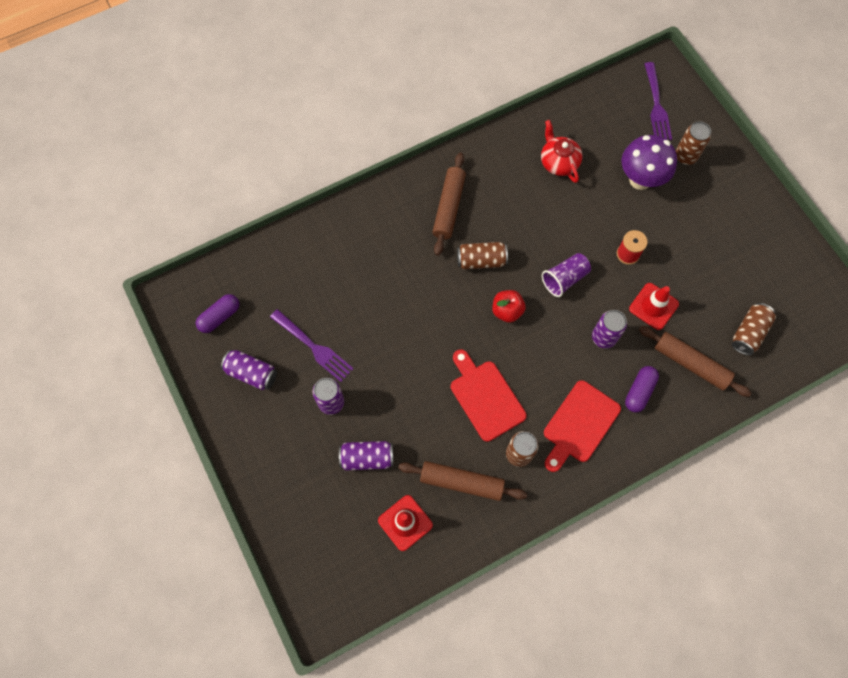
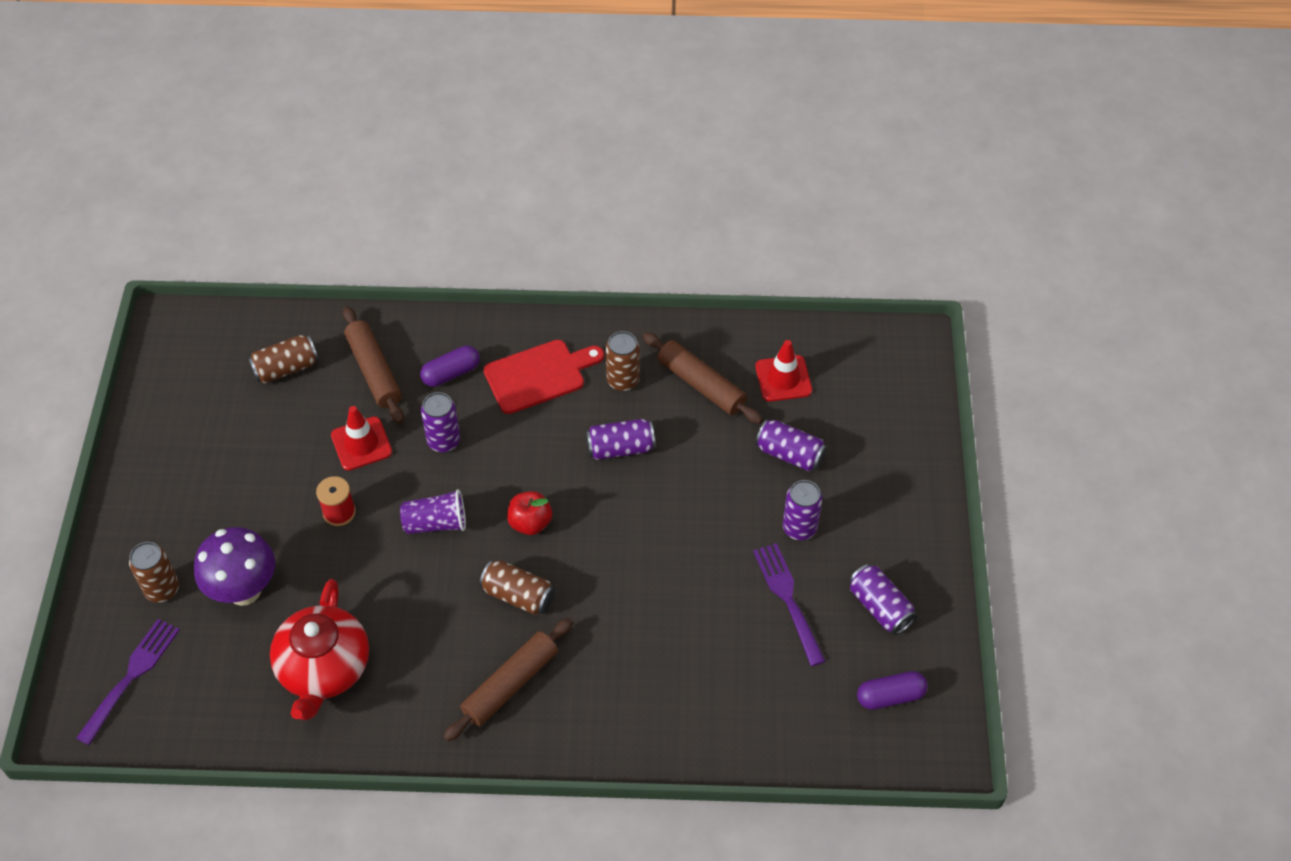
camera: 150 degrees left, 15 degrees down
red cutting board [451,349,527,442] -> purple can [586,419,655,460]
red teapot [541,120,583,183] -> red teapot [270,579,369,720], size x1.54

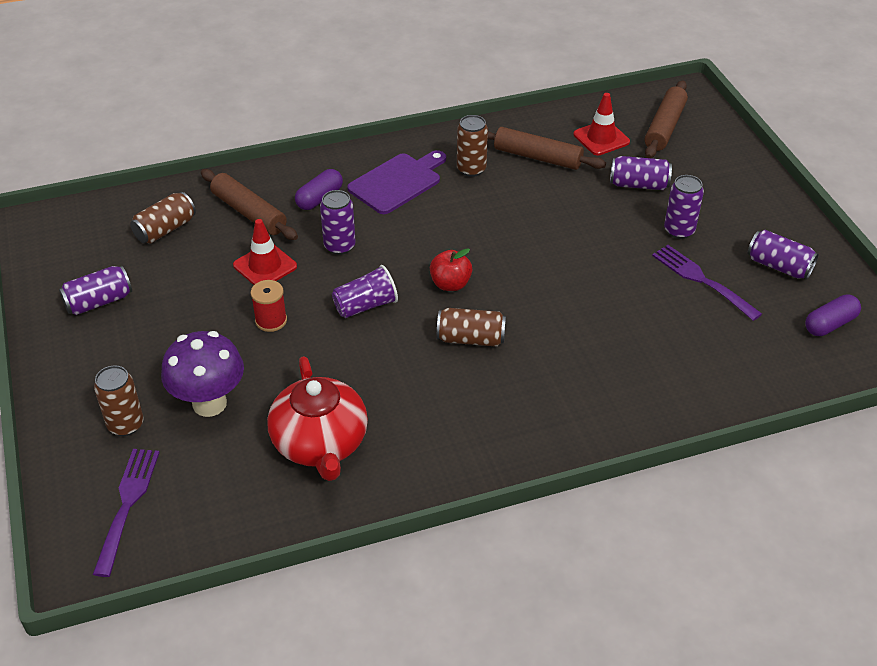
camera: 20 degrees left, 10 degrees down
brown rolling pin [444,618,573,741] -> brown rolling pin moved to [645,80,688,158]
red cutting board [483,340,604,414] -> purple cutting board [347,150,446,214]
purple can [586,419,655,460] -> purple can moved to [59,266,132,315]

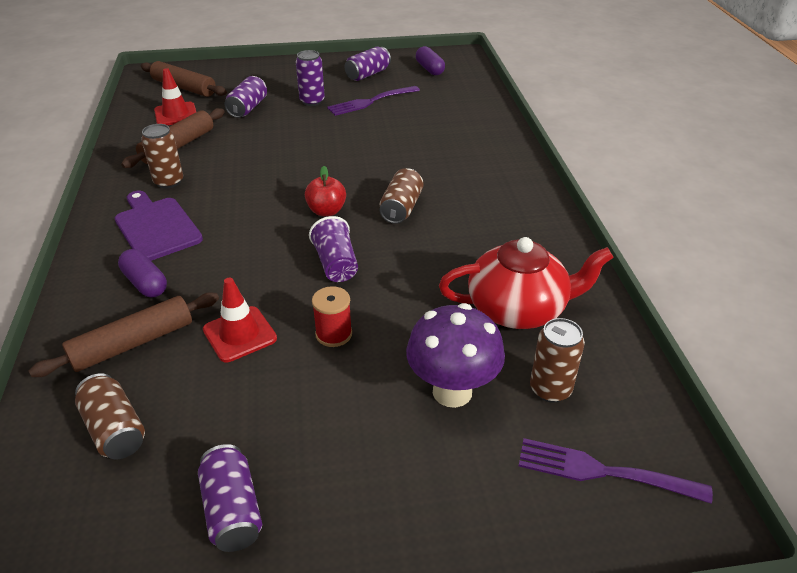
camera: 80 degrees left, 5 degrees down
brown can [94,365,144,436] -> brown can moved to [530,318,585,403]
purple can [320,190,356,255] -> none

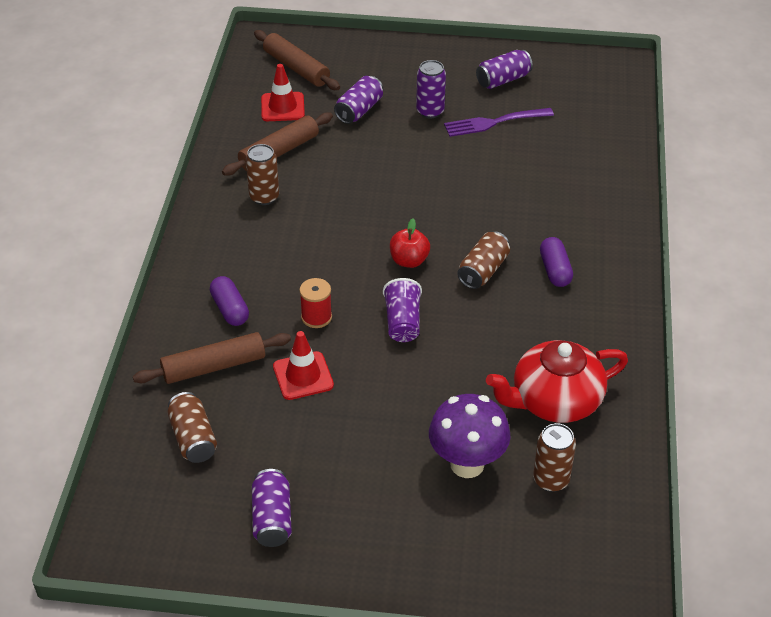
camera: 15 degrees right, 5 degrees up
purple cutting board [115,191,203,261] -> none
red spool [312,286,352,347] -> red spool moved to [299,278,332,328]
purple capsule [416,46,445,75] -> purple capsule moved to [540,237,573,287]
red teapot [439,237,614,329] -> red teapot turned 150 degrees clockwise [486,340,628,423]
purple fork [519,438,713,504] -> none

